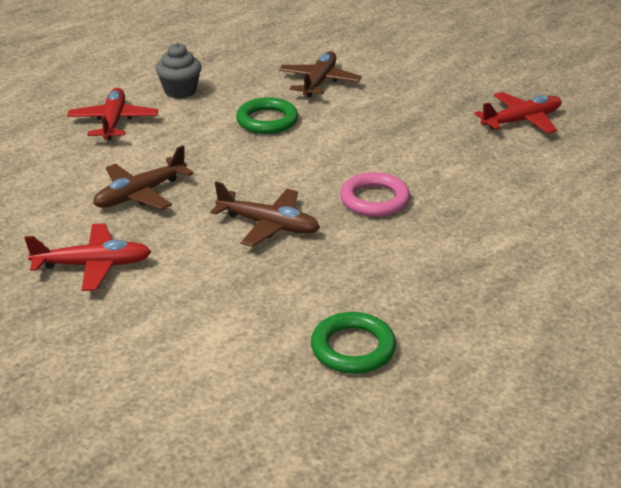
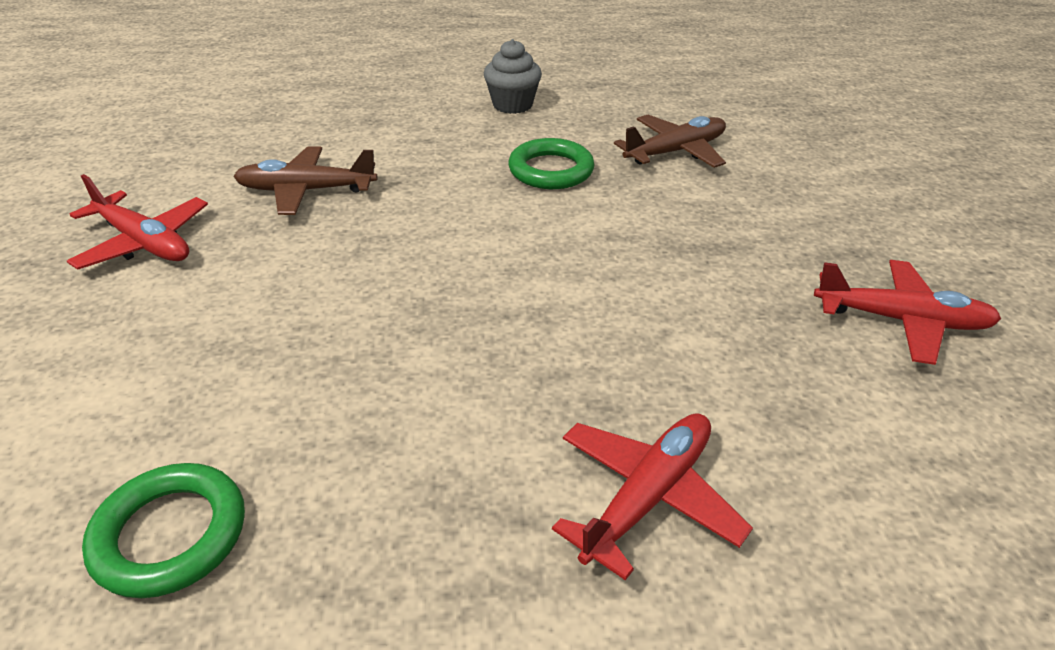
camera: 40 degrees right, 5 degrees up
red plane [67,88,158,140] -> red plane moved to [552,414,753,580]
brown plane [210,182,320,247] -> none
pink ring [340,172,410,217] -> none

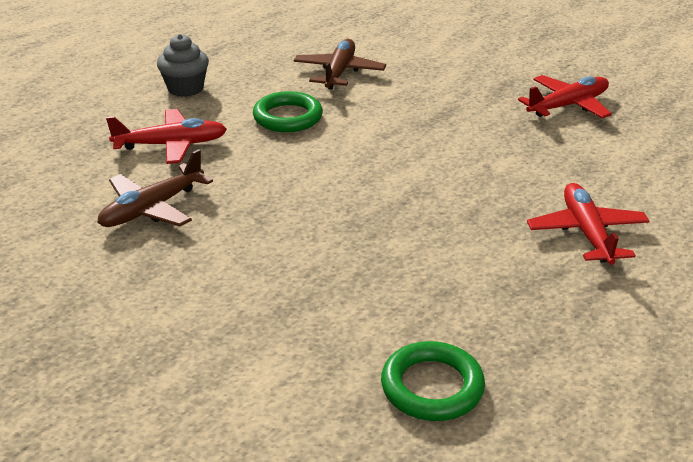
camera: 45 degrees left, 5 degrees down
red plane [67,174,208,270] -> red plane moved to [106,109,227,164]

